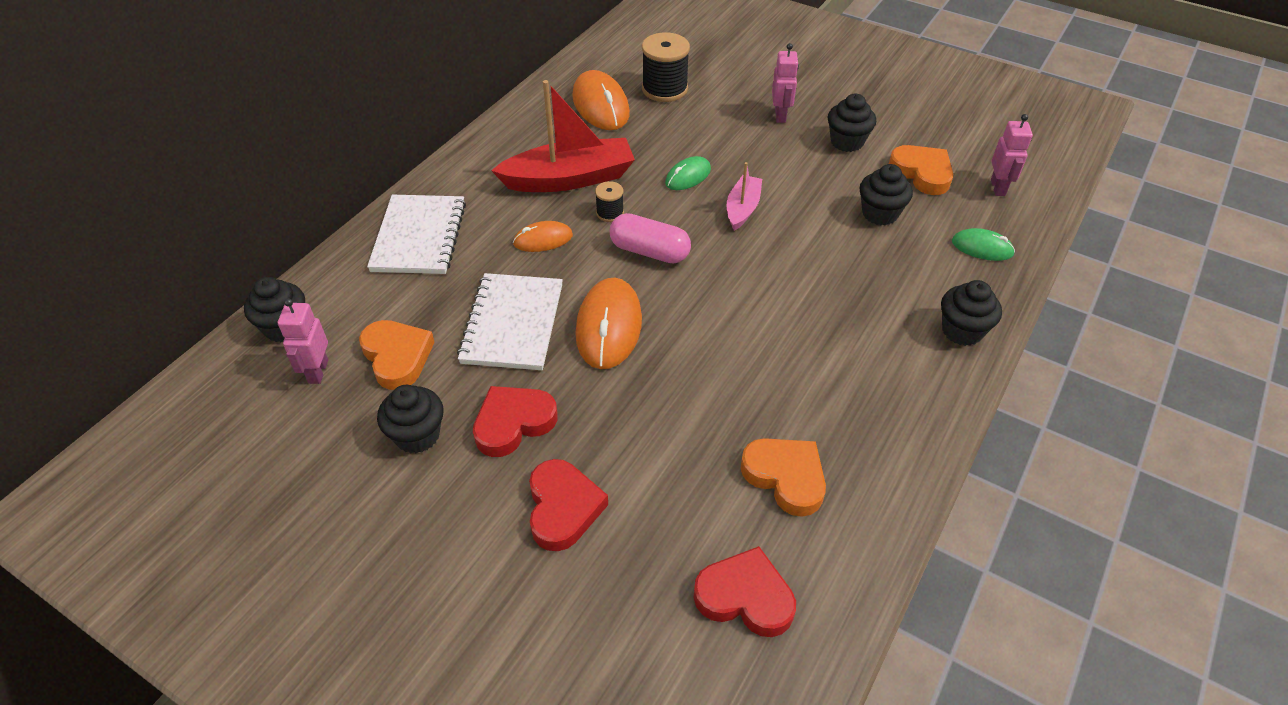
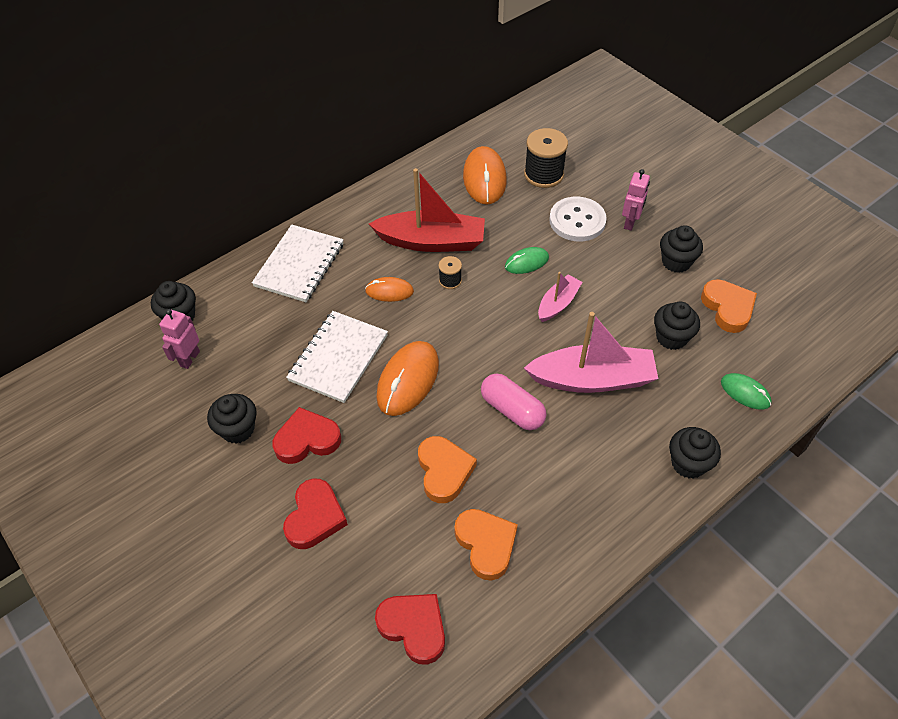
camera: 20 degrees right, 5 degrees up
orange heart [359,320,435,390] -> orange heart moved to [418,436,477,503]
pink capsule [610,213,691,264] -> pink capsule moved to [481,374,546,430]
pink robot [991,114,1033,196] -> none
none -> pink boat [524,312,658,393]
none -> white button [549,197,607,241]

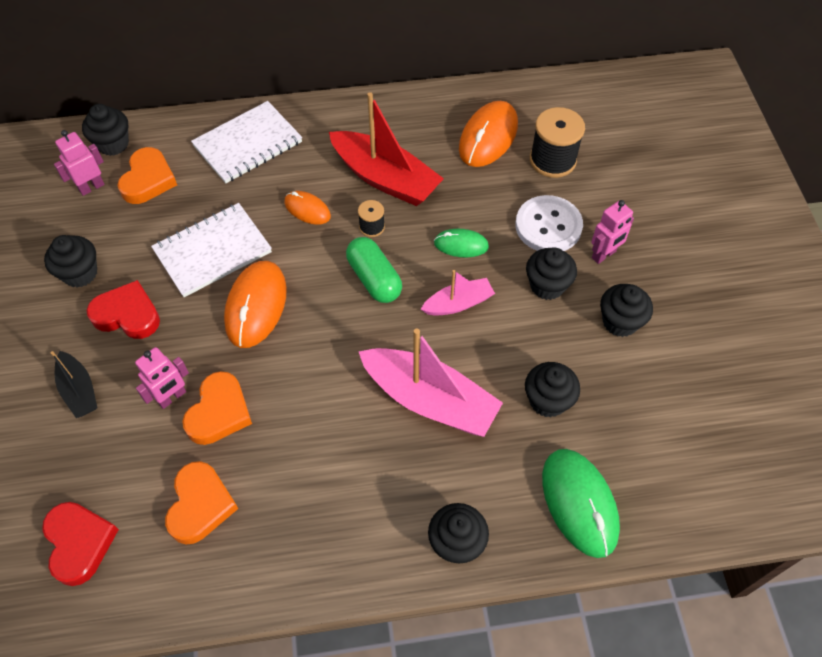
camera: 30 degrees right, 5 degrees up
red heart [283,478,348,549] -> black boat [51,351,98,418]
orange mouse [376,341,439,416] -> orange mouse turned 45 degrees counterclockwise [224,261,287,348]
pink capsule [481,374,546,430] -> none
orange heart [701,279,757,333] -> orange heart moved to [117,147,177,204]
green mouse [721,373,771,410] -> green mouse [542,449,620,558], size x1.76
none -> pink robot [135,347,189,409]
none -> green capsule [346,237,402,303]
none -> black cupcake [526,247,577,300]

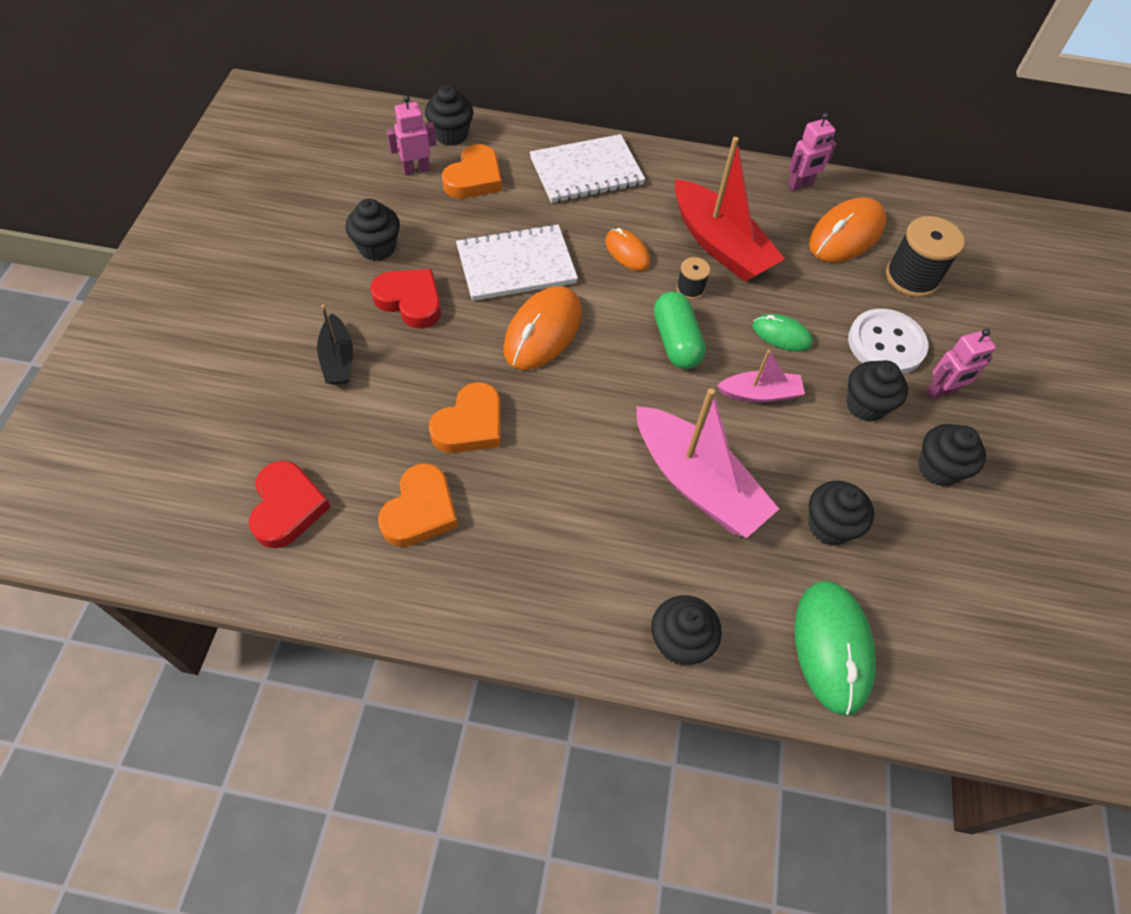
camera: 15 degrees right, 0 degrees up
pink robot [135,347,189,409] -> pink robot moved to [788,113,836,191]

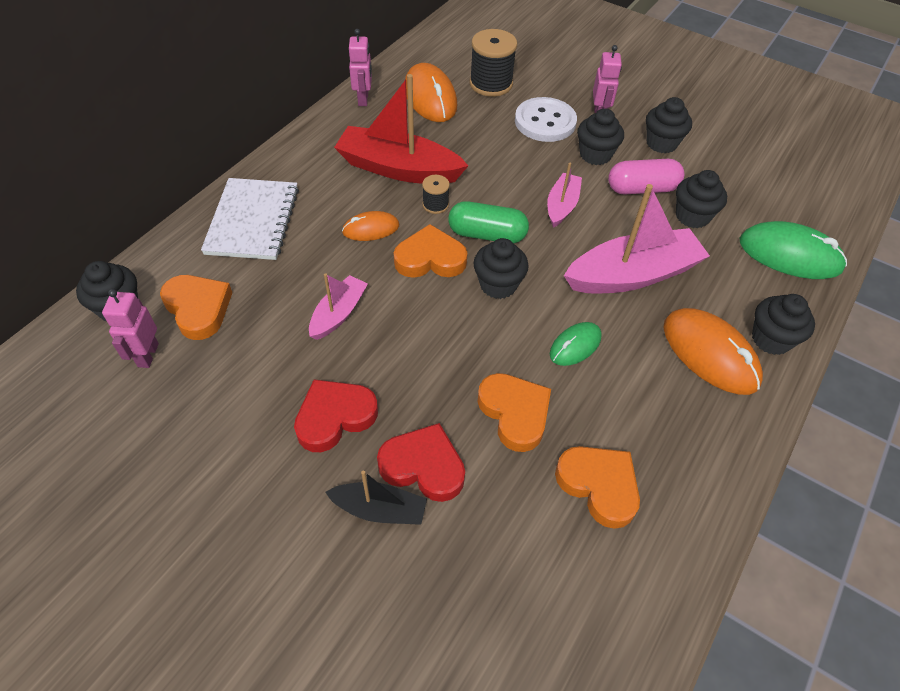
camera: 65 degrees left, 5 degrees down
red heart [249,461,331,548] -> red heart moved to [377,423,465,502]
black cupcake [345,198,400,261] -> black cupcake moved to [473,238,529,299]
white notebook [456,224,578,301] -> pink boat [309,273,368,340]
orange mouse [503,286,582,370] -> orange mouse moved to [663,308,763,395]
red boat [675,137,785,282] -> red boat turned 150 degrees counterclockwise [334,74,468,184]
green mouse [753,314,813,351] -> green mouse moved to [550,322,602,366]
none -> orange heart [394,224,467,278]
none -> pink capsule [608,159,684,195]

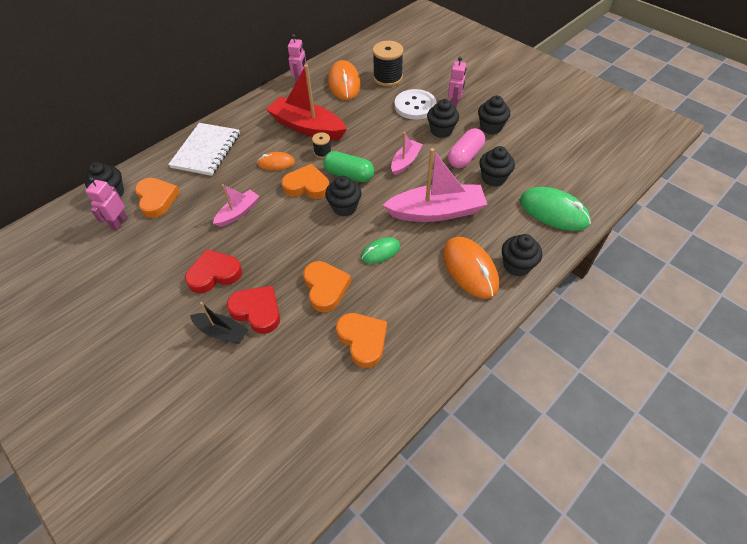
camera: 15 degrees right, 0 degrees up
pink capsule [608,159,684,195] -> pink capsule turned 60 degrees counterclockwise [448,128,485,168]

